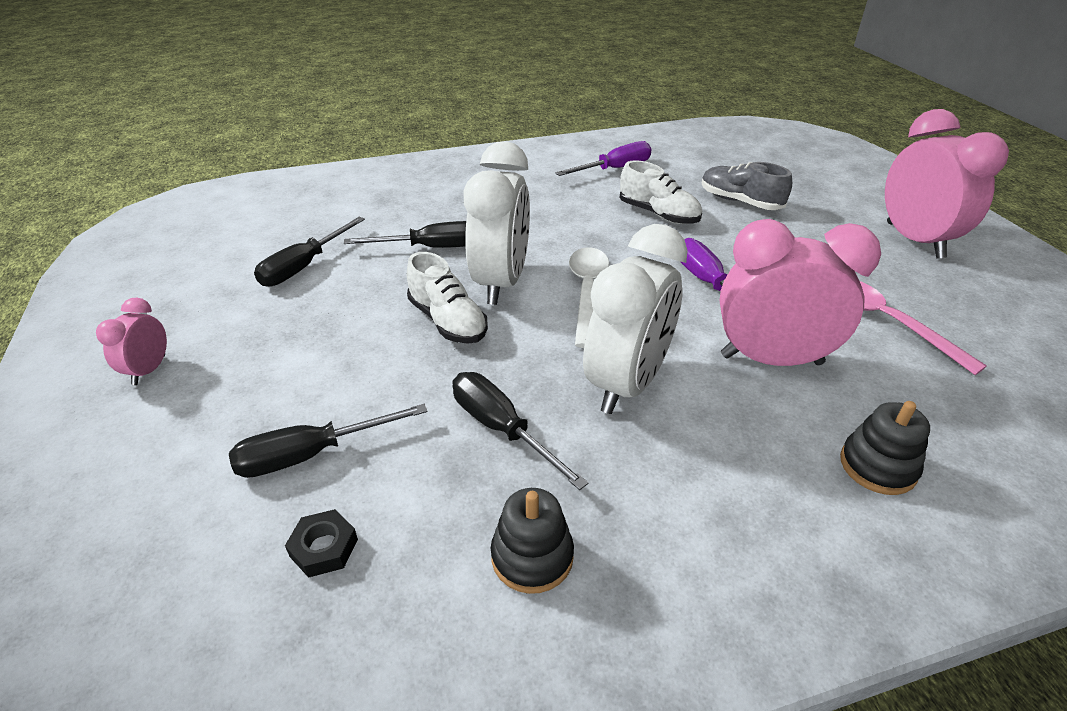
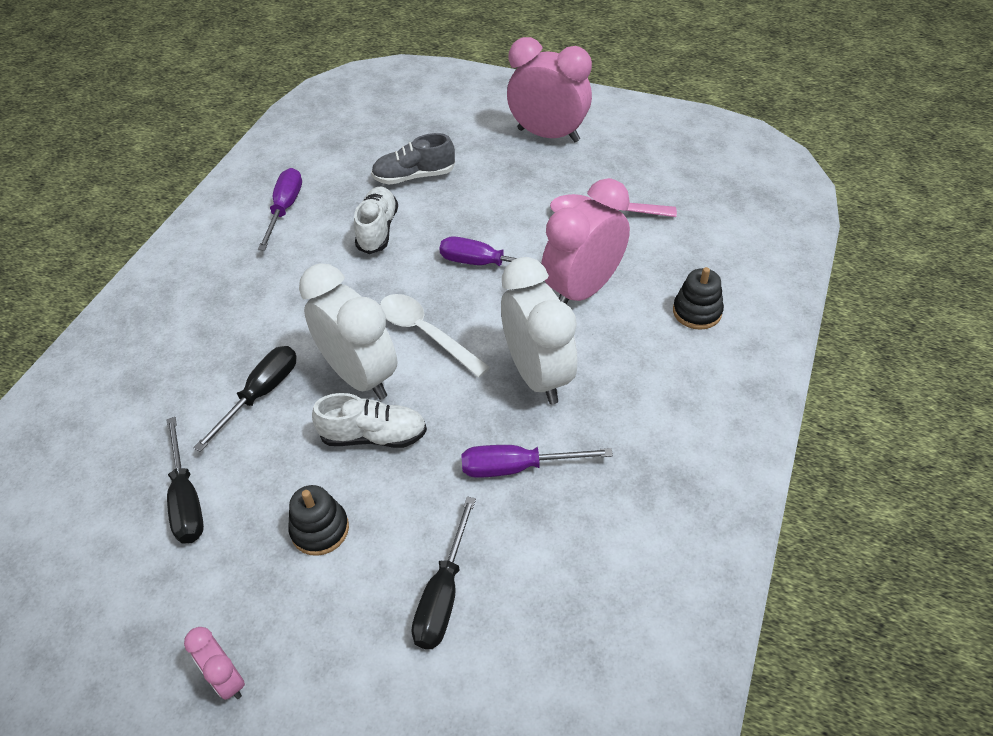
camera: 50 degrees left, 10 degrees up
black nut [285,509,358,578] -> none
black screwdriver [452,372,589,490] -> purple screwdriver [462,445,613,478]
black stacking toy [491,488,574,594] -> black stacking toy moved to [288,485,349,556]
white shoe [620,160,702,224] -> white shoe turned 75 degrees counterclockwise [354,186,398,254]

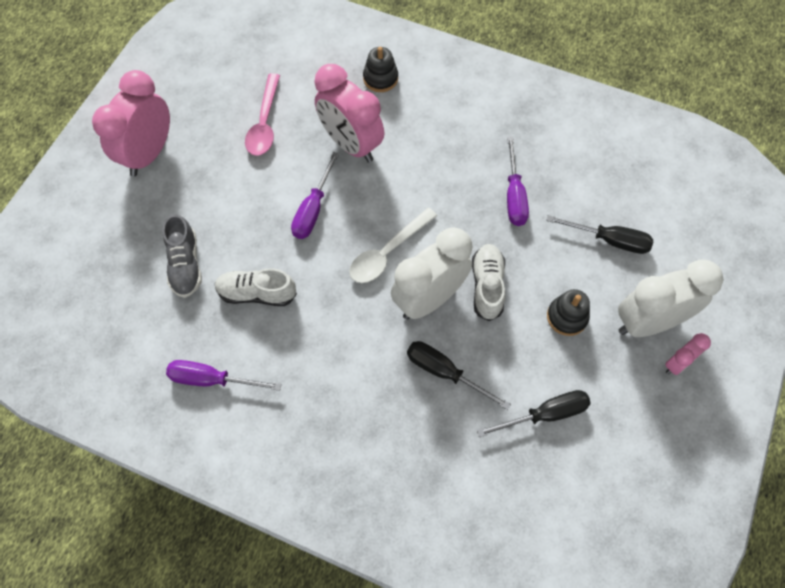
camera: 90 degrees left, 15 degrees up
white clock [501,257,577,404] -> white clock moved to [618,260,724,337]

